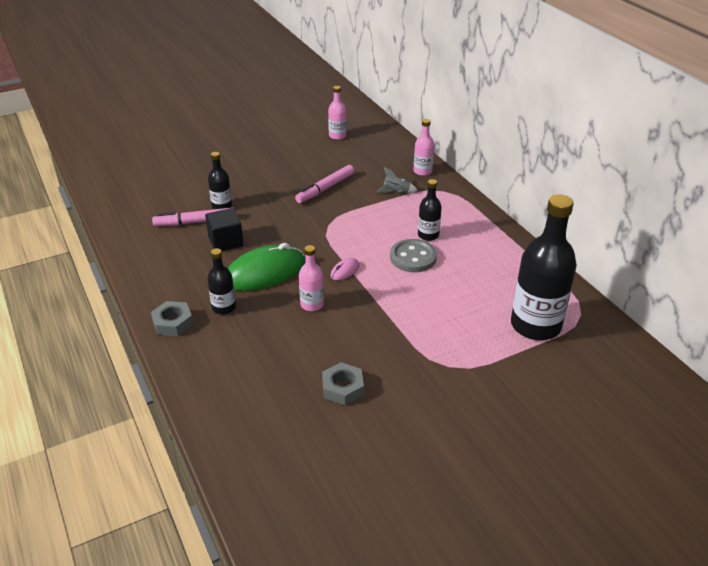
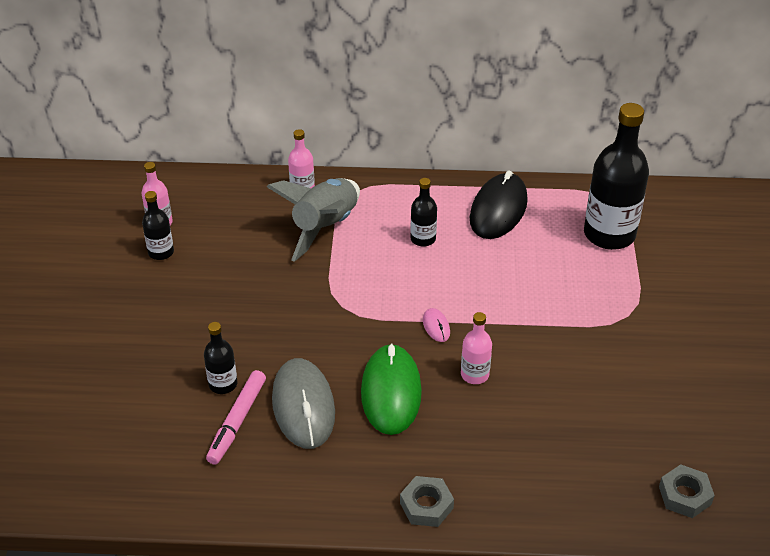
camera: 60 degrees left, 5 degrees up
black cube [205,208,244,251] -> grey mouse [272,358,335,449]
black bottle [207,248,236,315] -> black bottle moved to [142,191,174,260]
pink marker [295,165,354,203] -> none
grey nut [322,362,364,405] -> grey nut moved to [659,464,715,518]
grey rocket [377,167,418,193] -> grey rocket [267,178,360,262], size x2.41
grey button [390,239,437,272] -> none
none -> black mouse [470,170,528,239]

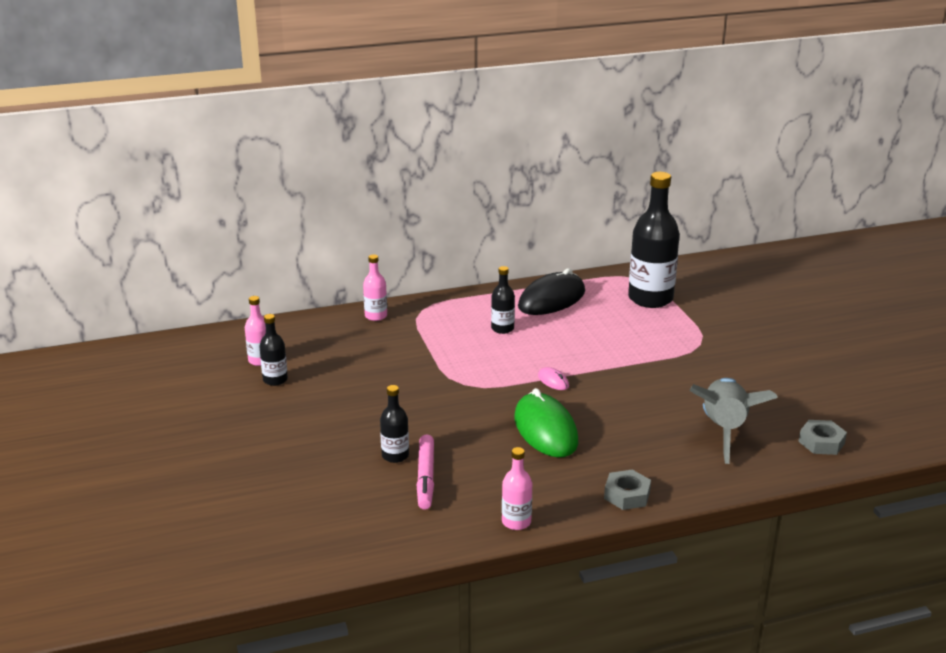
camera: 20 degrees left, 15 degrees down
grey rocket [267,178,360,262] -> grey rocket moved to [689,378,778,464]
grey mouse [272,358,335,449] -> none
pink bottle [461,312,492,384] -> pink bottle moved to [502,447,532,530]
black mouse [470,170,528,239] -> black mouse turned 45 degrees clockwise [518,268,585,315]

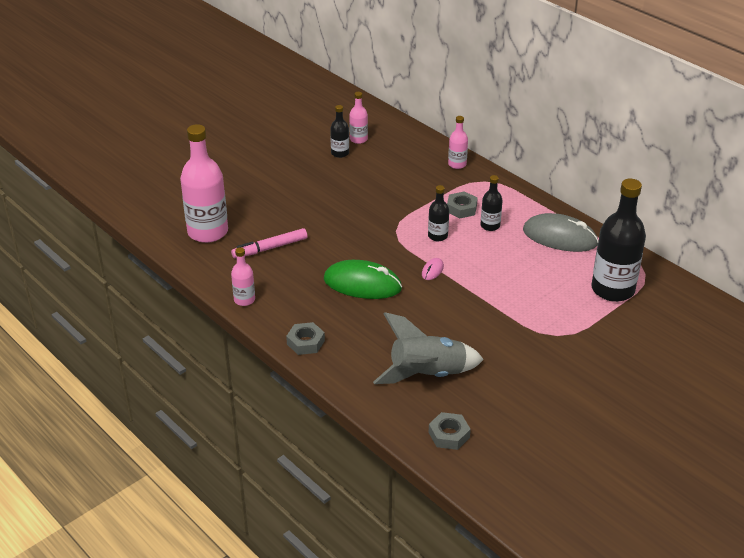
camera: 65 degrees right, 10 degrees up
black bottle [380,385,409,463] -> black bottle moved to [428,185,449,241]
green mouse [514,388,578,457] -> green mouse turned 60 degrees clockwise [324,260,402,299]
black mouse [518,268,585,315] -> grey mouse [523,213,598,252]
none -> pink bottle [180,124,228,243]
none -> grey nut [447,191,478,218]

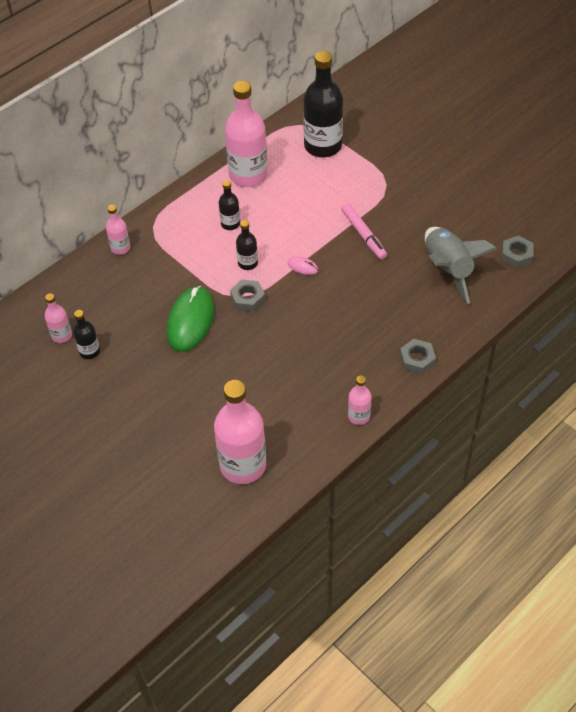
camera: 90 degrees left, 15 degrees up
pink marker [231,228,307,258] -> pink marker moved to [341,203,387,260]
green mouse [324,260,402,299] -> green mouse moved to [167,286,214,352]
grey nut [447,191,478,218] -> grey nut moved to [230,279,265,311]
grey mouse [523,213,598,252] -> pink bottle [225,81,268,187]

